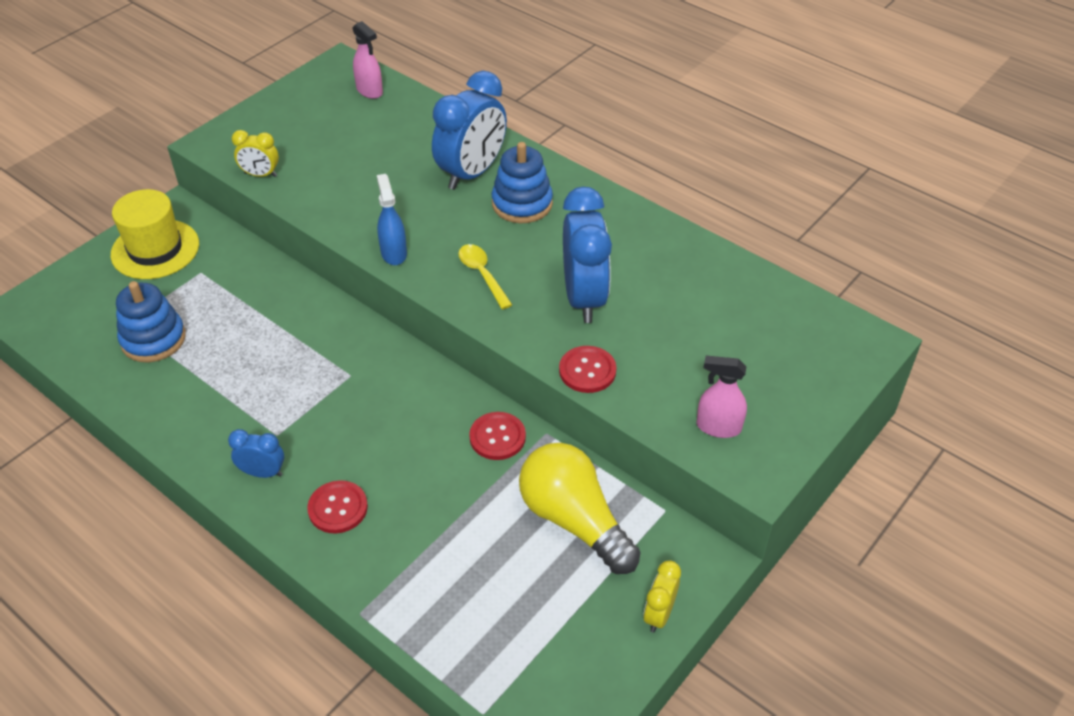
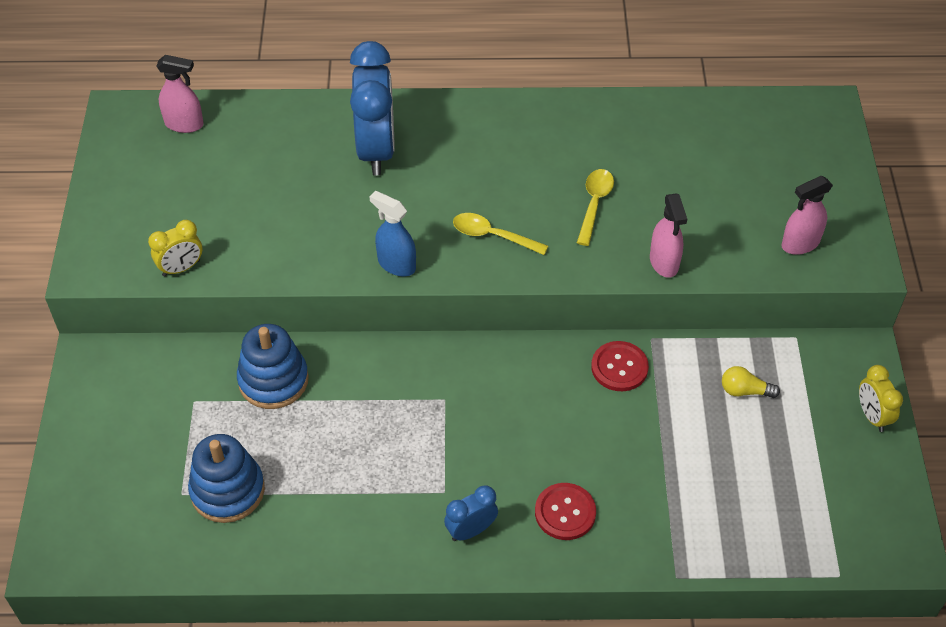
camera: 40 degrees left, 5 degrees up
yellow hat [111,189,199,279] -> none
blue stacking toy [492,142,553,223] -> blue stacking toy moved to [237,324,309,409]
yellow light bulb [519,443,641,574] -> yellow light bulb [722,366,780,398], size x0.40
red button [559,346,617,393] -> pink spray bottle [650,194,687,278]
blue clock [563,187,612,323] -> yellow spoon [577,169,614,246]

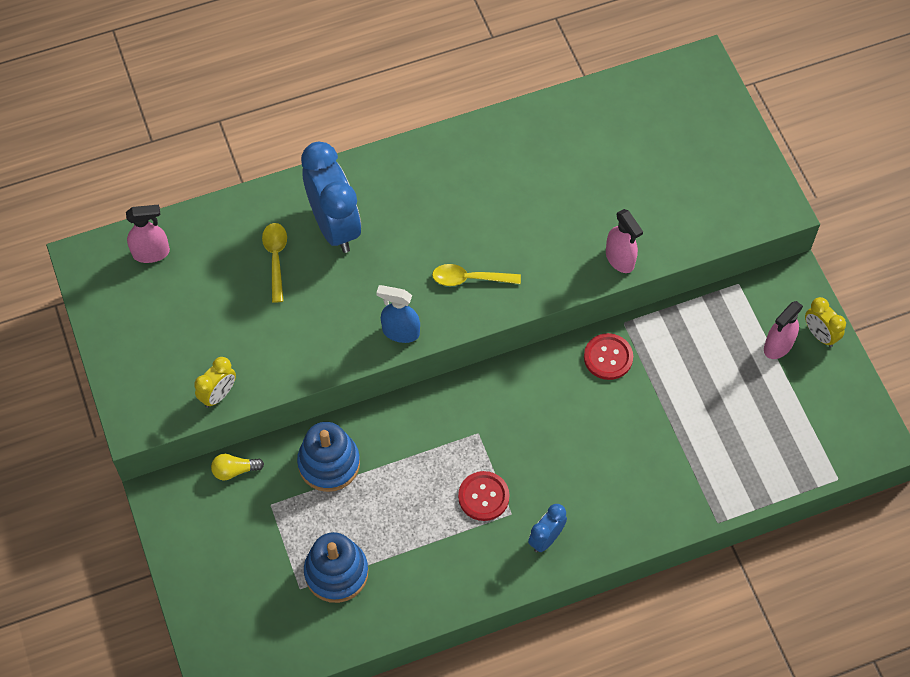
camera: 20 degrees left, 10 degrees up
red button [535,483,596,540] -> red button moved to [458,471,510,521]
yellow spoon [577,169,614,246] -> yellow spoon moved to [262,223,287,303]
yellow light bulb [722,366,780,398] -> yellow light bulb moved to [211,454,264,480]
pink spray bottle [781,176,833,255] -> pink spray bottle moved to [764,301,803,359]

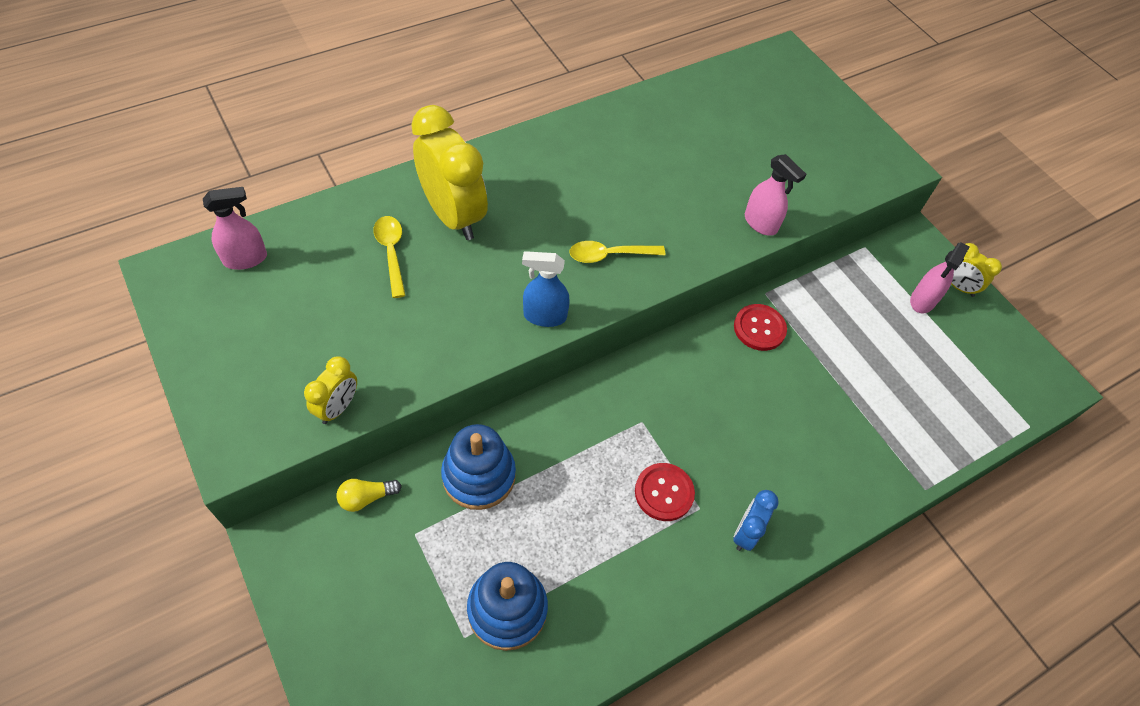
camera: 15 degrees left, 5 degrees down
blue clock [301,142,361,253] -> yellow clock [411,105,488,240]

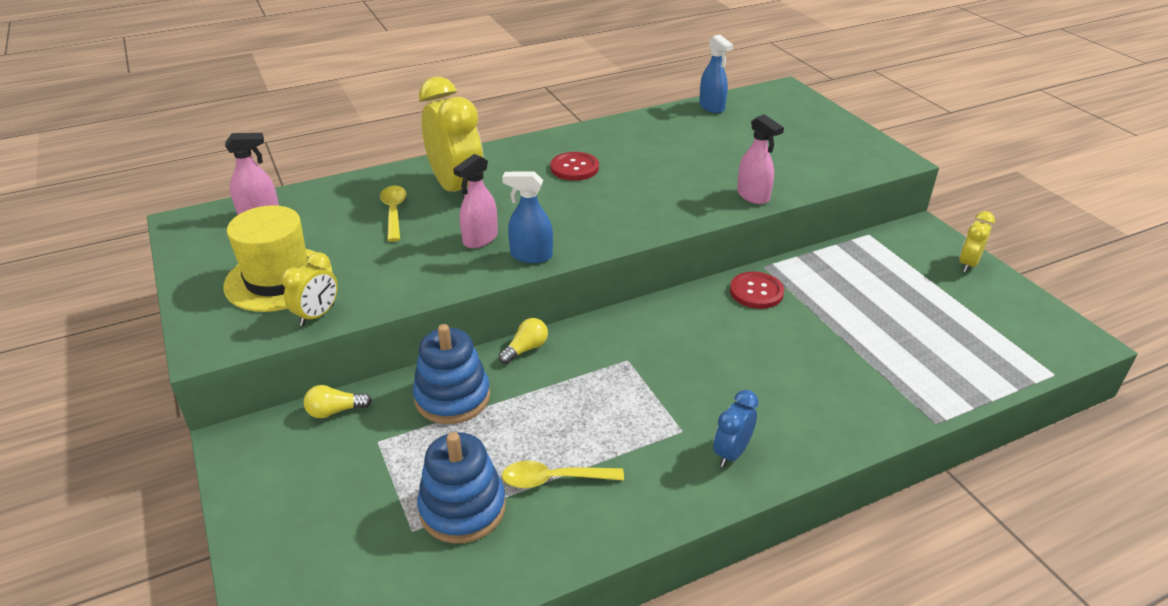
camera: 10 degrees right, 20 degrees down
yellow spoon [569,241,665,263] -> yellow spoon moved to [502,461,624,488]
red button [635,463,695,521] -> red button moved to [550,152,599,181]
pink spray bottle [910,242,970,314] -> pink spray bottle moved to [453,154,498,248]
yellow clock [951,243,1002,297] -> yellow clock turned 75 degrees clockwise [959,211,995,272]
none -> yellow hat [223,205,332,312]
none -> yellow light bulb [499,318,548,364]
none -> blue spray bottle [699,35,733,113]

